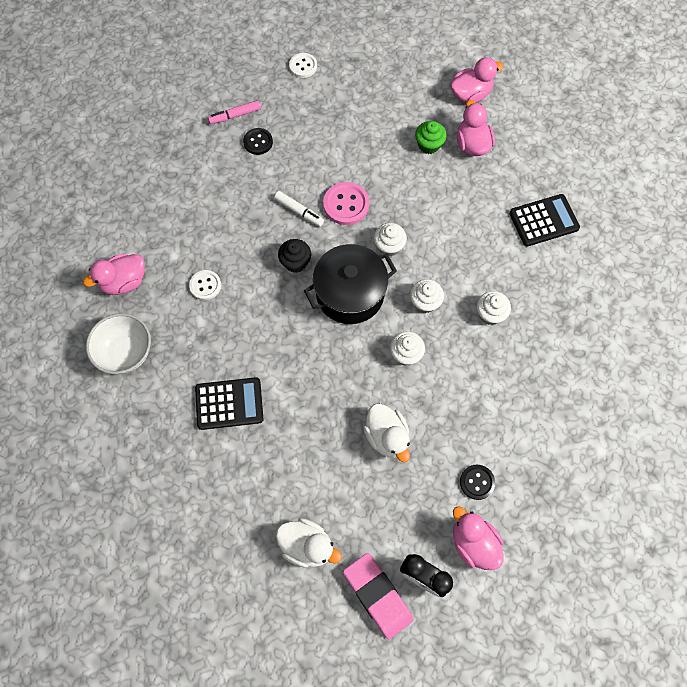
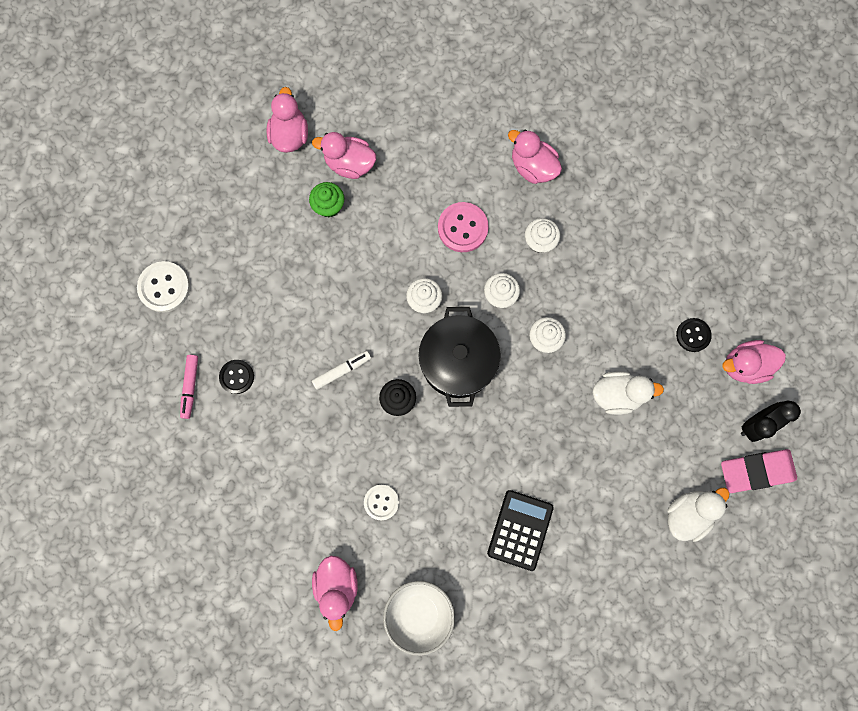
camera: 65 degrees left, 10 degrees up
white button [289,53,317,78] -> white button [137,261,190,313], size x1.52
pink button [323,182,369,225] -> pink button moved to [438,202,489,252]
black calculator [509,194,580,247] -> none
none -> pink duck [508,130,562,184]

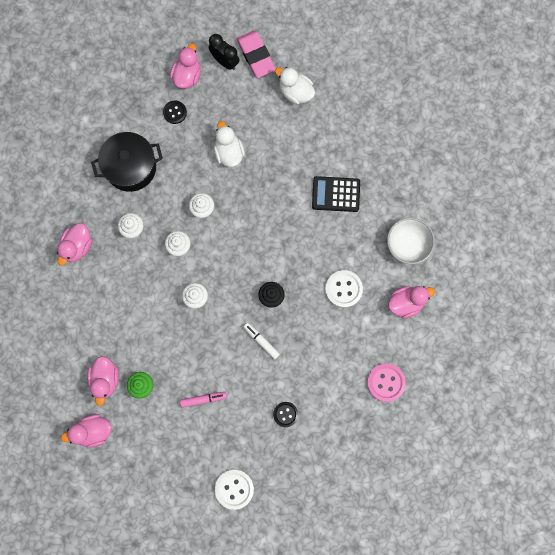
camera: 105 degrees left, 0 degrees up
pink marker [180,355,198,419] -> pink marker moved to [180,392,227,408]
white button [364,485,399,520] -> white button [325,270,363,308], size x1.52
black pot [419,307,501,407] -> black pot moved to [91,132,163,192]
pink button [438,202,489,252] -> pink button moved to [367,363,406,402]
pink duck [722,340,786,384] -> pink duck turned 135 degrees counterclockwise [170,43,201,89]

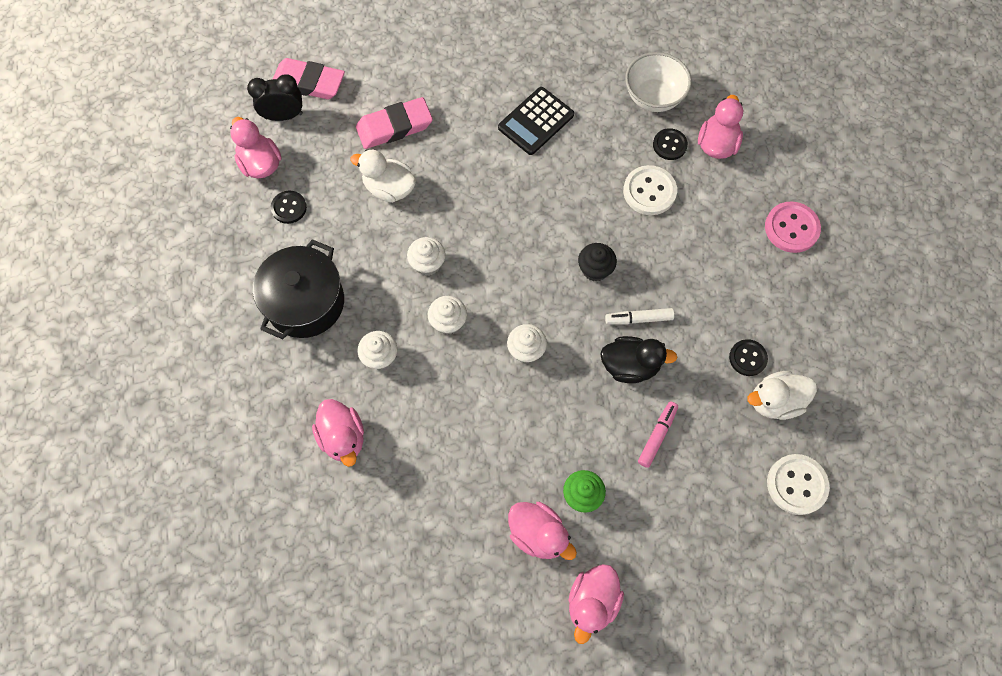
camera: 50 degrees left, 10 degrees down
white duck [275,67,315,105] -> white duck moved to [747,371,817,420]
none -> pink eraser [356,97,433,149]
none -> black duck [600,336,677,383]
none -> black button [653,128,688,160]

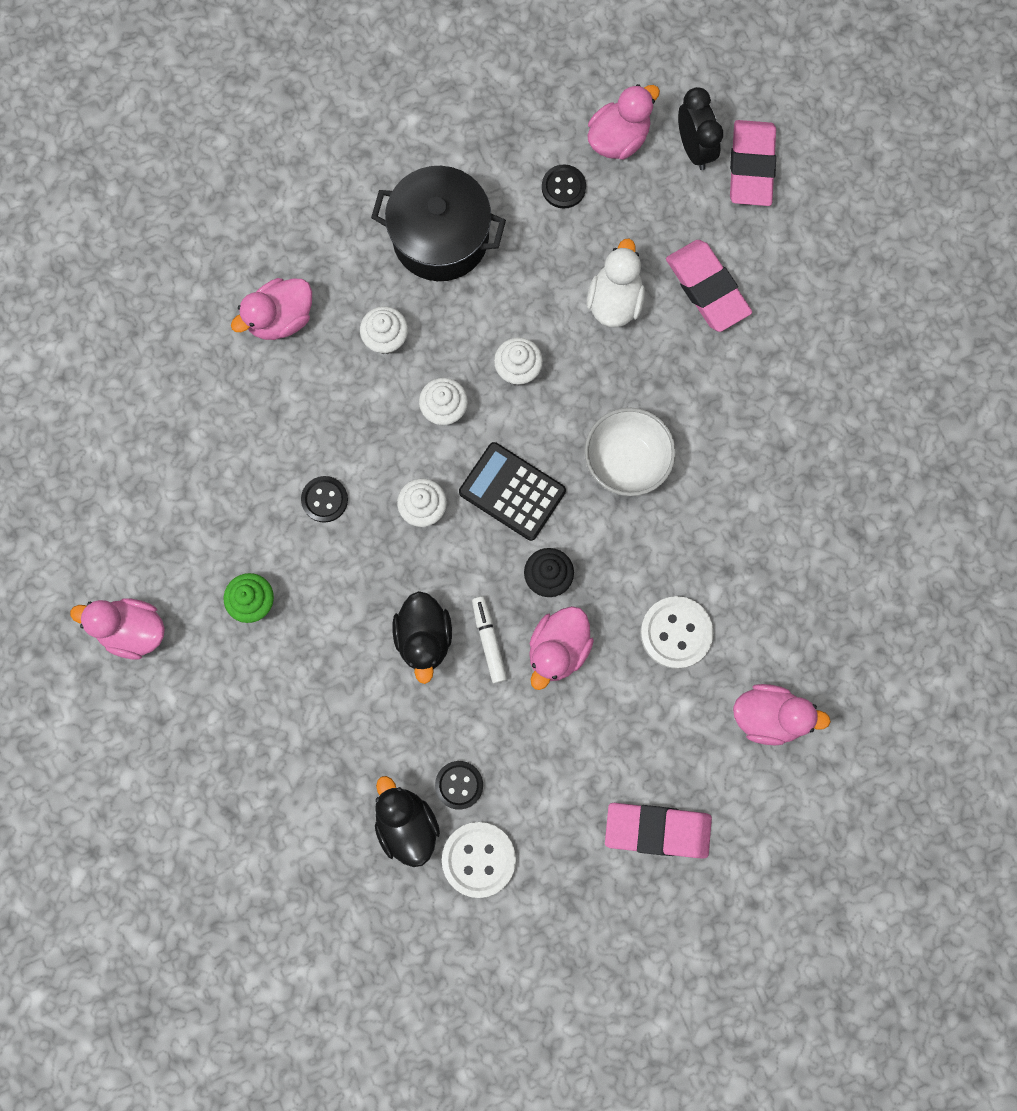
camera: 80 degrees right, 10 degrees up
black calculator [498,87,574,155] -> black calculator moved to [459,442,566,541]
pink duck [508,502,577,560] -> pink duck moved to [529,606,594,690]
white bowl [625,52,691,112] -> white bowl moved to [585,407,676,496]
pink marker [638,402,678,468] -> none
black button [653,128,688,160] -> black button moved to [301,476,348,523]
white duck [747,371,817,420] -> black duck [375,776,440,867]
pink button [765,201,821,253] -> pink eraser [605,803,712,859]
white button [767,454,830,515] -> white button moved to [442,822,516,898]

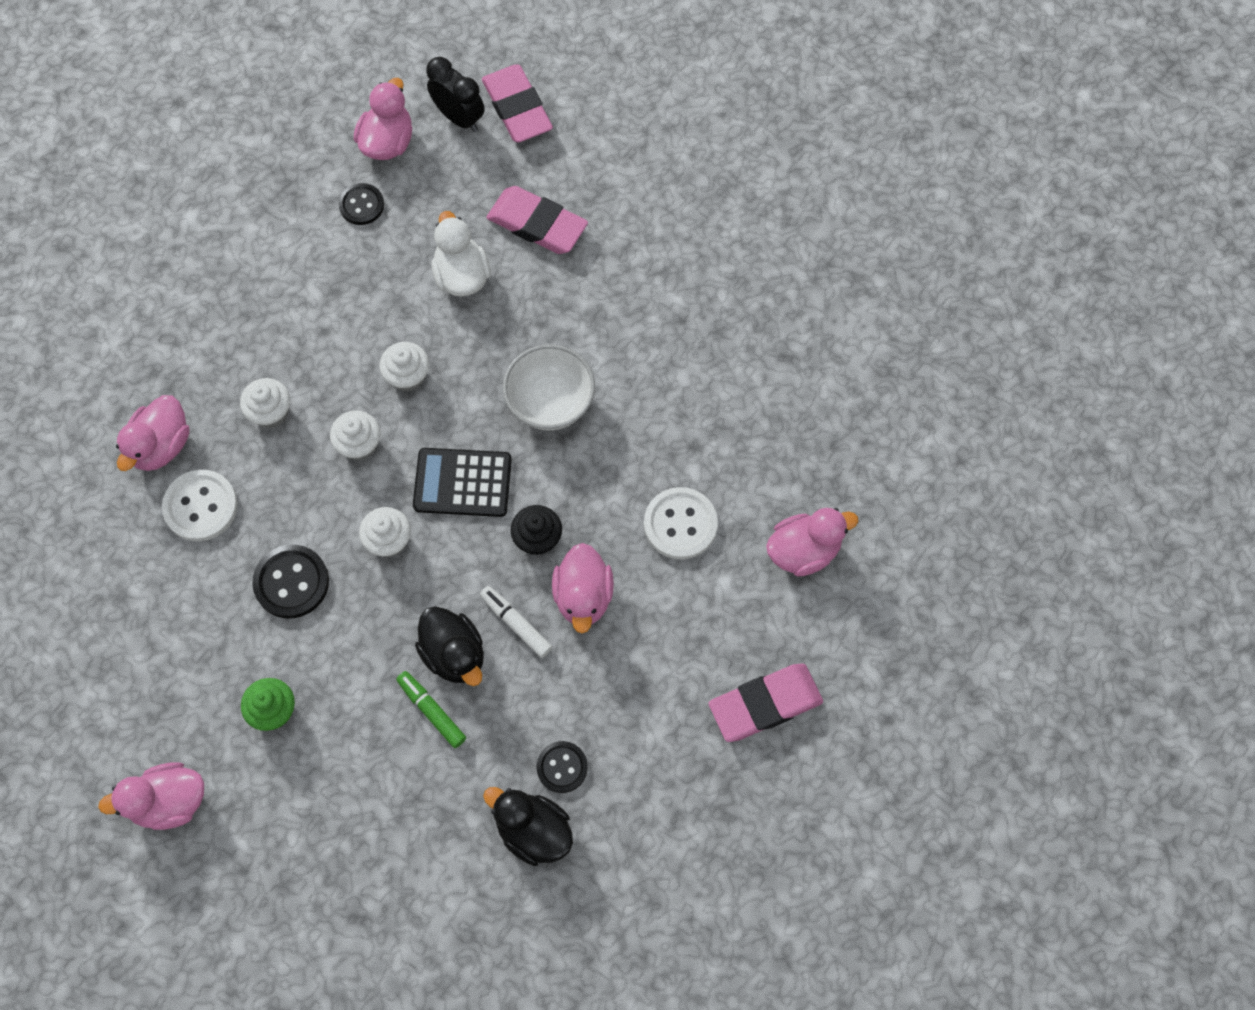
camera: 30 degrees left, 10 degrees down
black button [301,476,348,523] -> black button [252,545,329,618], size x1.52
black pot [371,166,506,281] -> none
white button [442,822,516,898] -> white button moved to [162,470,238,541]
none -> green marker [396,671,466,748]

